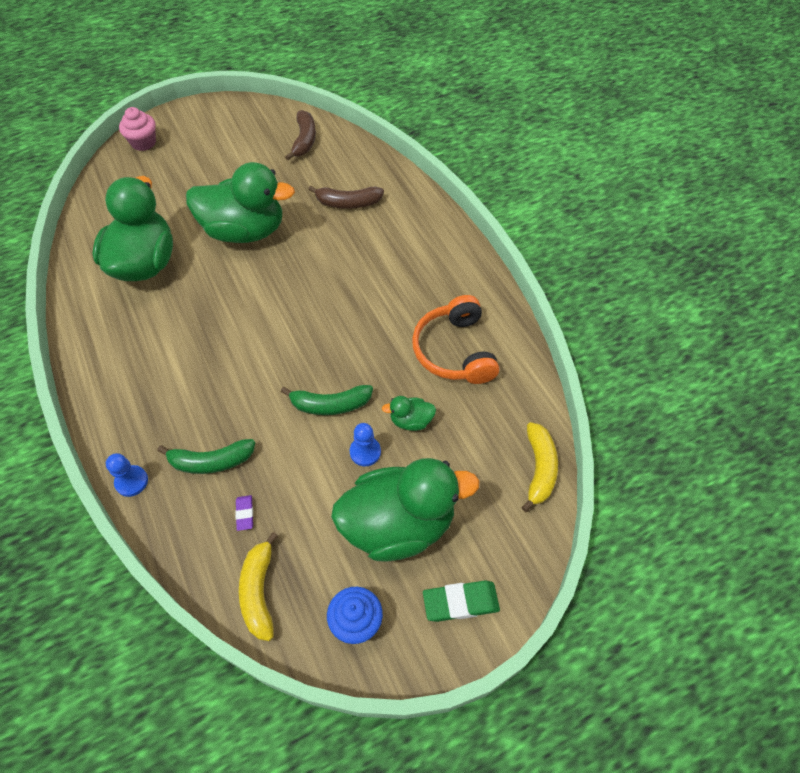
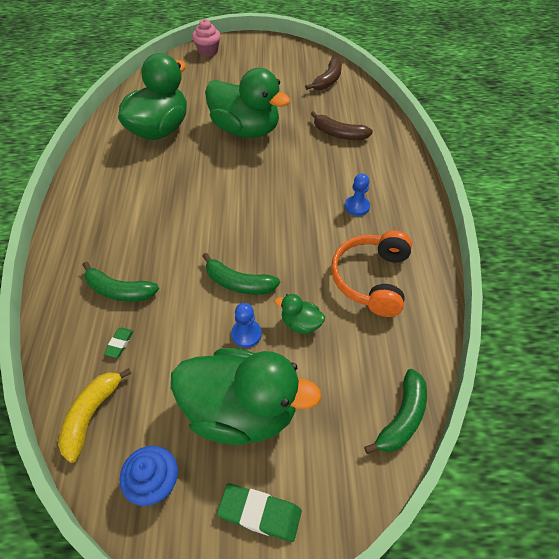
camera: 25 degrees right, 5 degrees down
blue pawn [106,453,148,497] -> blue pawn moved to [345,174,370,216]
purple eraser [235,495,253,531] -> green eraser [104,328,133,358]
yellow banana [521,422,558,512] -> green banana [364,369,427,454]

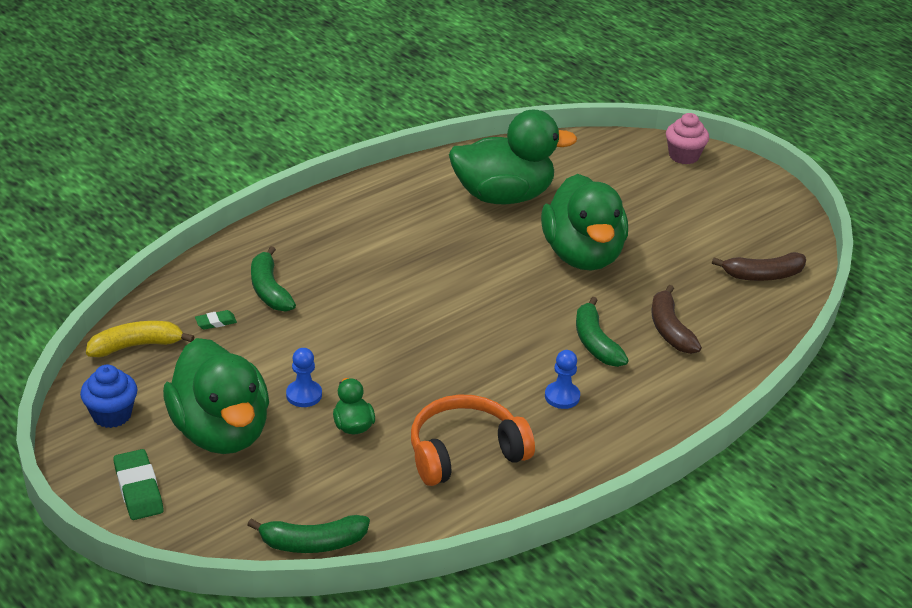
camera: 50 degrees right, 15 degrees down
green banana [202,253,280,295] -> green banana moved to [576,297,629,367]

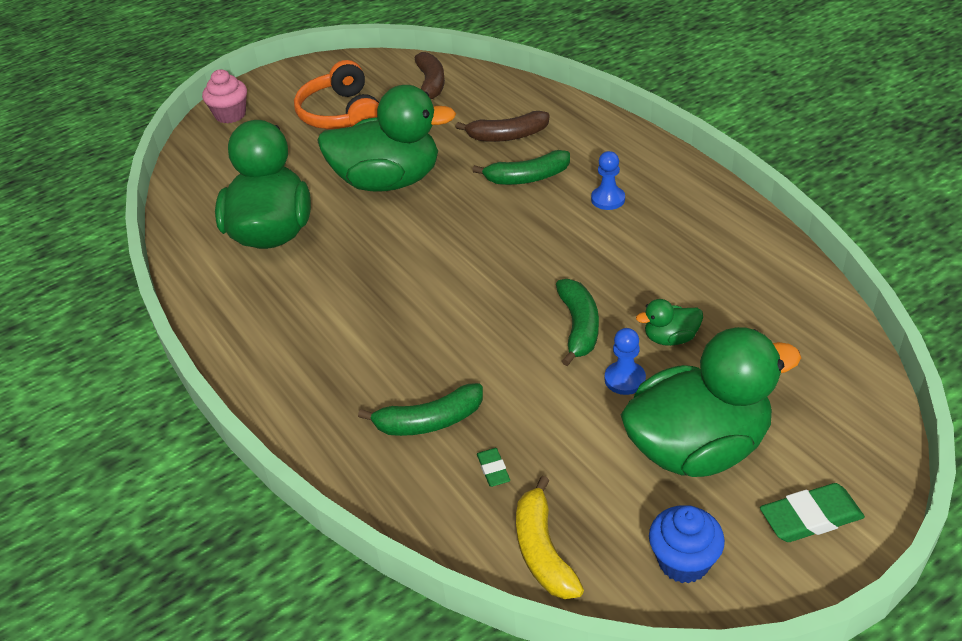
camera: 80 degrees left, 5 degrees up
green banana [247,515,370,553] -> green banana moved to [556,279,599,366]
orange headphones [411,395,535,486] -> orange headphones moved to [294,60,379,129]

